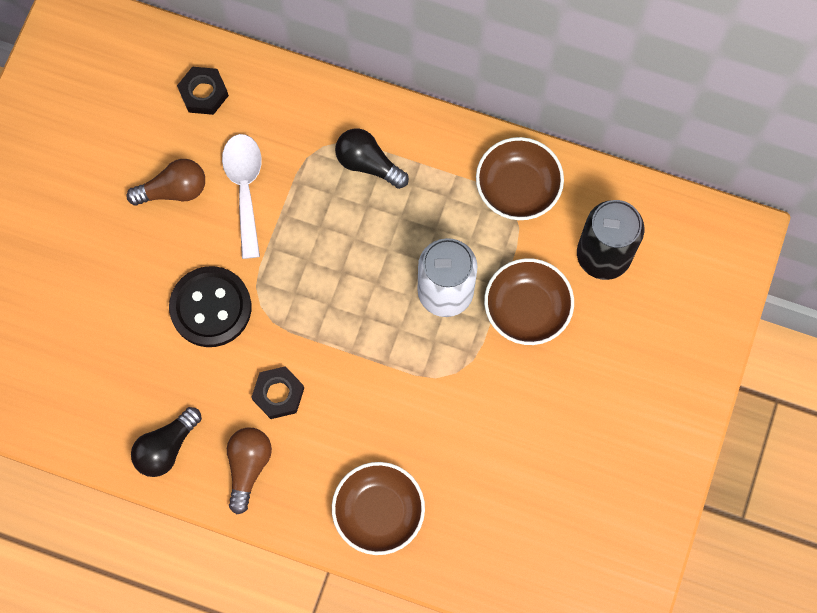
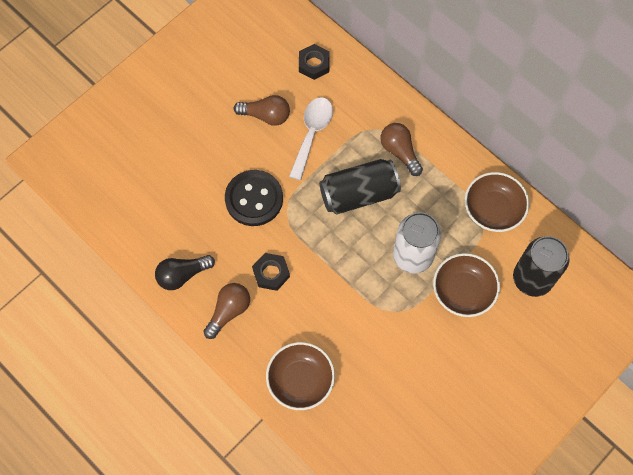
camera: 25 degrees right, 5 degrees down
black light bulb [335,129,409,189] -> brown light bulb [380,123,423,176]
none -> black can [319,159,401,214]

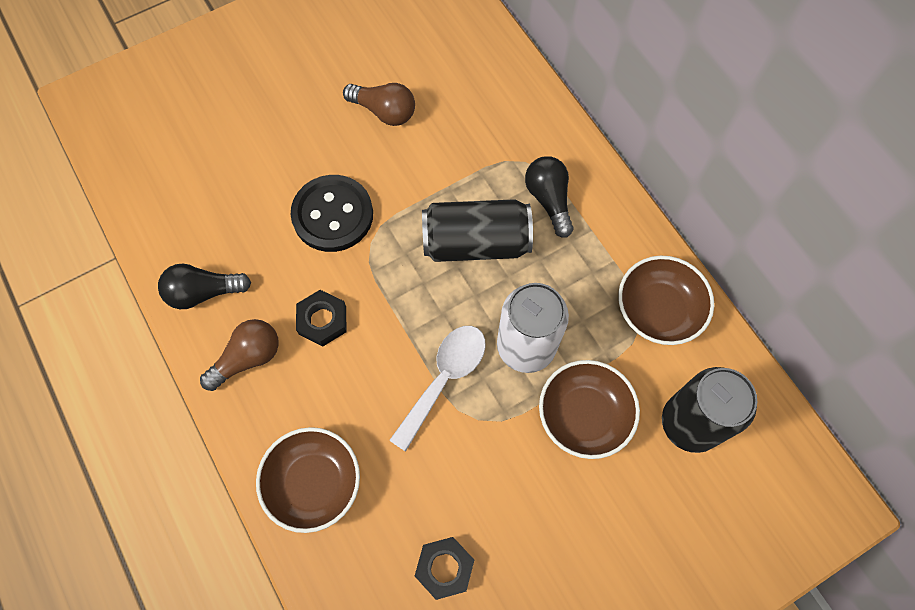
camera: 15 degrees right, 0 degrees up
white spoon [289,97,333,180] -> white spoon moved to [389,326,486,451]
black nut [299,44,330,80] -> black nut moved to [415,537,474,600]
brown light bulb [380,123,423,176] -> black light bulb [525,156,573,238]

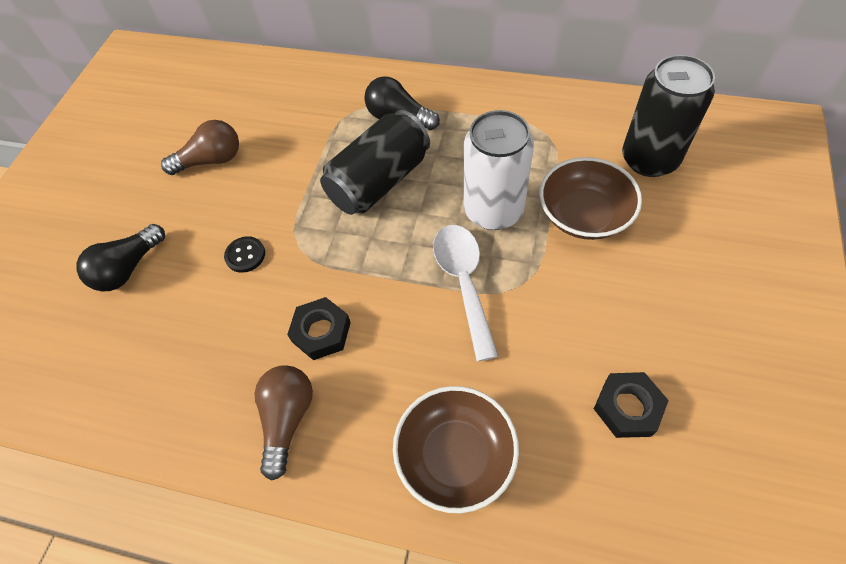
camera: 40 degrees left, 10 degrees down
black light bulb [158,264,251,309] -> black light bulb moved to [76,224,165,292]
black button [291,175,373,252] -> black button [224,236,265,273], size x0.45
brown bowl [618,256,714,345] -> none

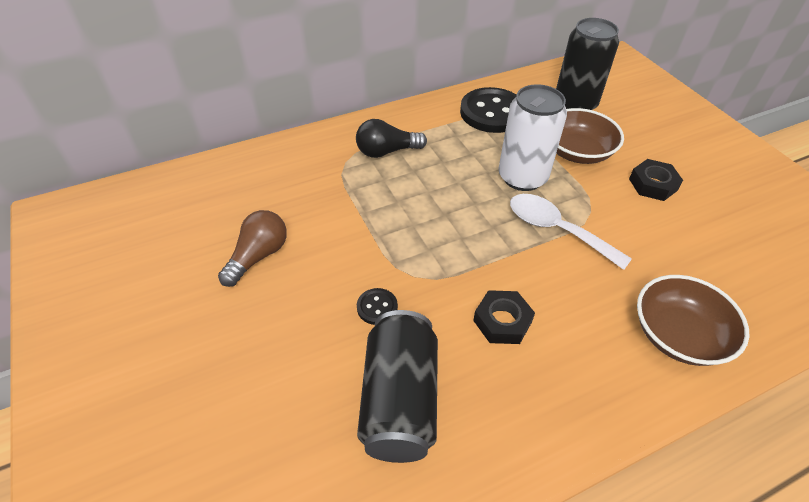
camera: 45 degrees left, 10 degrees down
black light bulb [76,224,165,292] -> none
brown light bulb [254,365,313,481] -> none
black can [320,110,430,215] -> black can moved to [357,310,438,463]
black nut [594,372,669,438] -> black nut moved to [629,159,683,201]
none -> black button [460,87,517,133]

